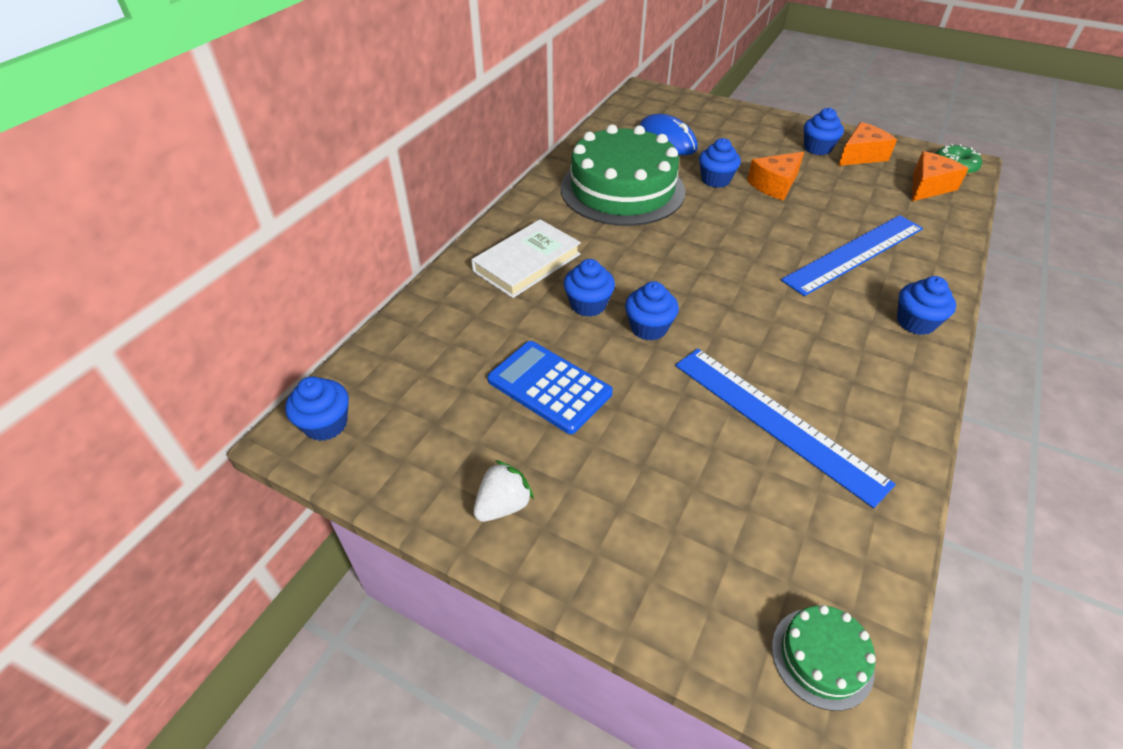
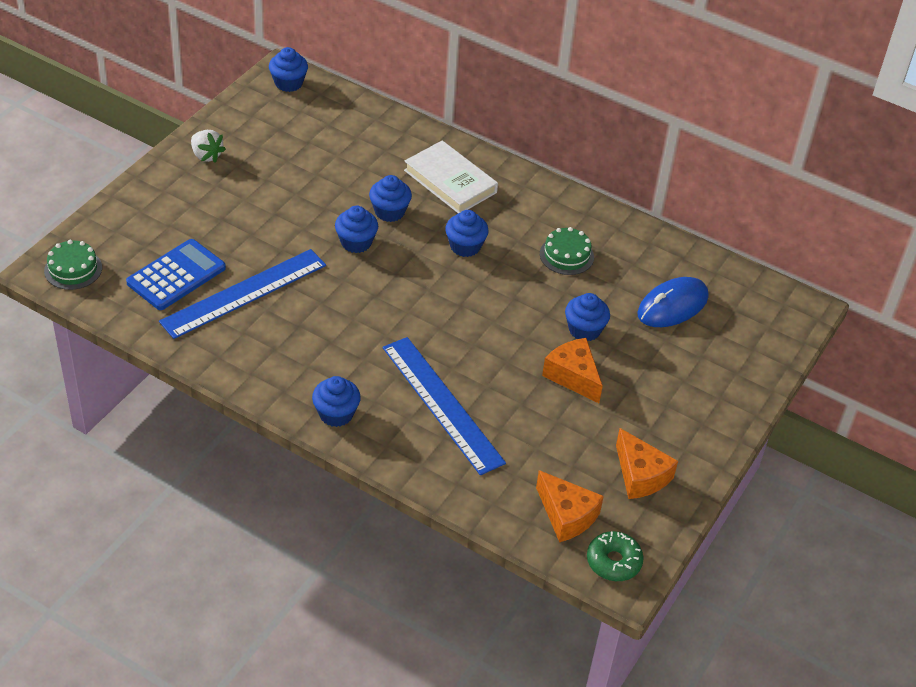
camera: 90 degrees right, 0 degrees up
blue calculator [487,341,613,434] -> blue calculator moved to [126,239,226,310]
green cake [561,125,685,226] -> green cake [540,227,594,275], size x0.42
blue cupcake [804,108,844,155] -> blue cupcake moved to [445,210,489,257]

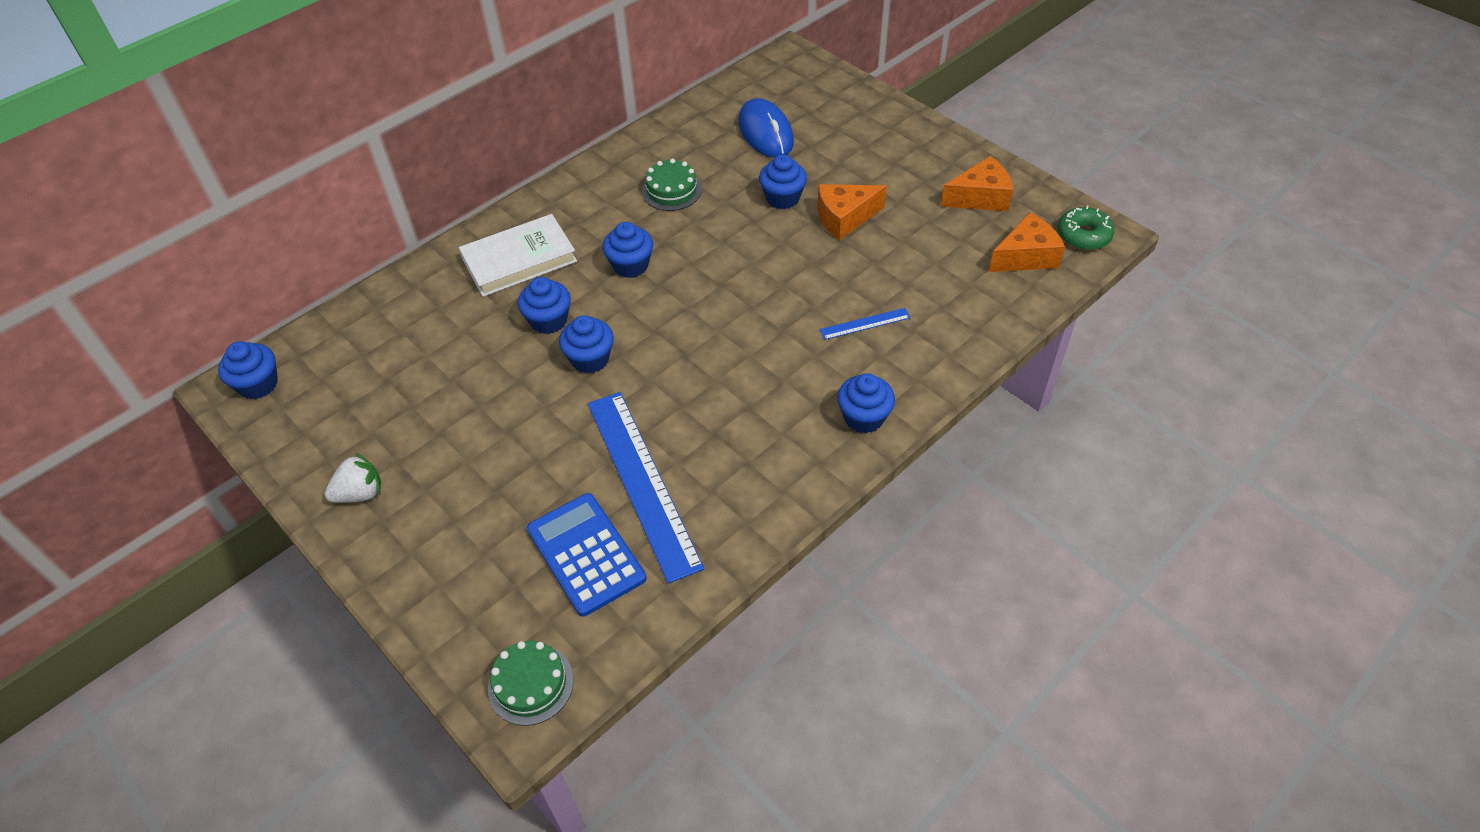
camera: 70 degrees left, 5 degrees up
blue ruler [383,337,506,475] -> blue ruler [819,308,911,340], size x0.44

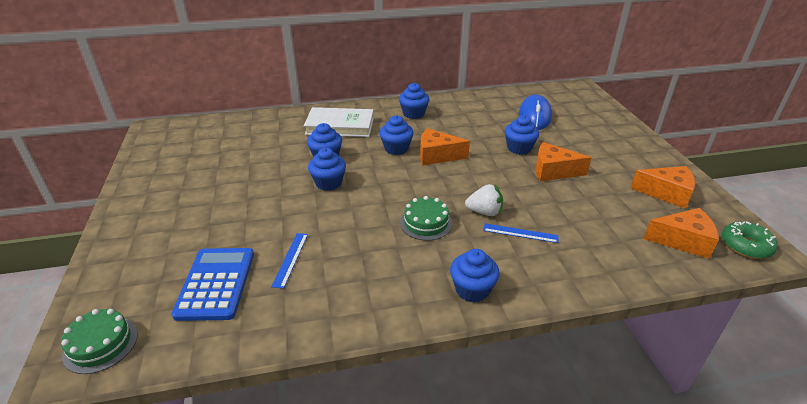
camera: 30 degrees right, 15 degrees down
blue cupcake [218,341,278,399] -> blue cupcake moved to [399,83,429,119]
white strawberry [325,453,381,503] -> white strawberry moved to [465,184,503,216]
blue ruler [588,392,704,584] -> blue ruler [271,233,308,289], size x0.44
green cake [642,159,702,211] -> green cake moved to [400,196,452,241]
none -> orange cheese [420,128,470,166]

